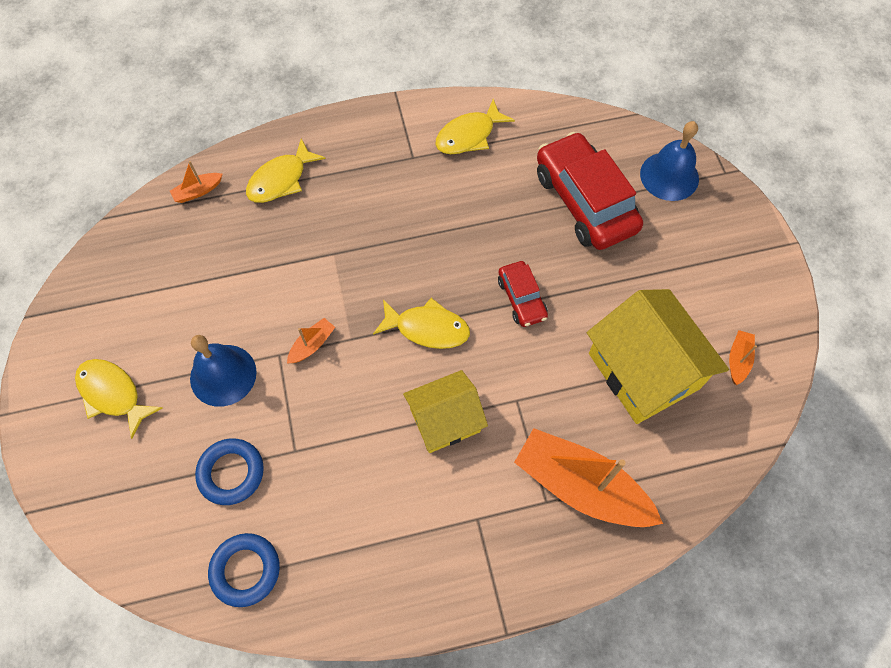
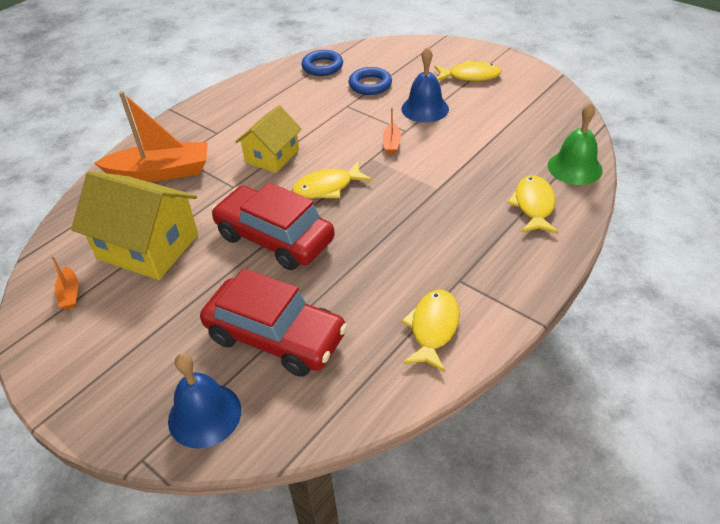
camera: 145 degrees right, 20 degrees down
orange boat [170,161,223,203] -> green bell [548,102,603,185]
red car [498,261,548,327] -> red car [211,182,335,270], size x1.95

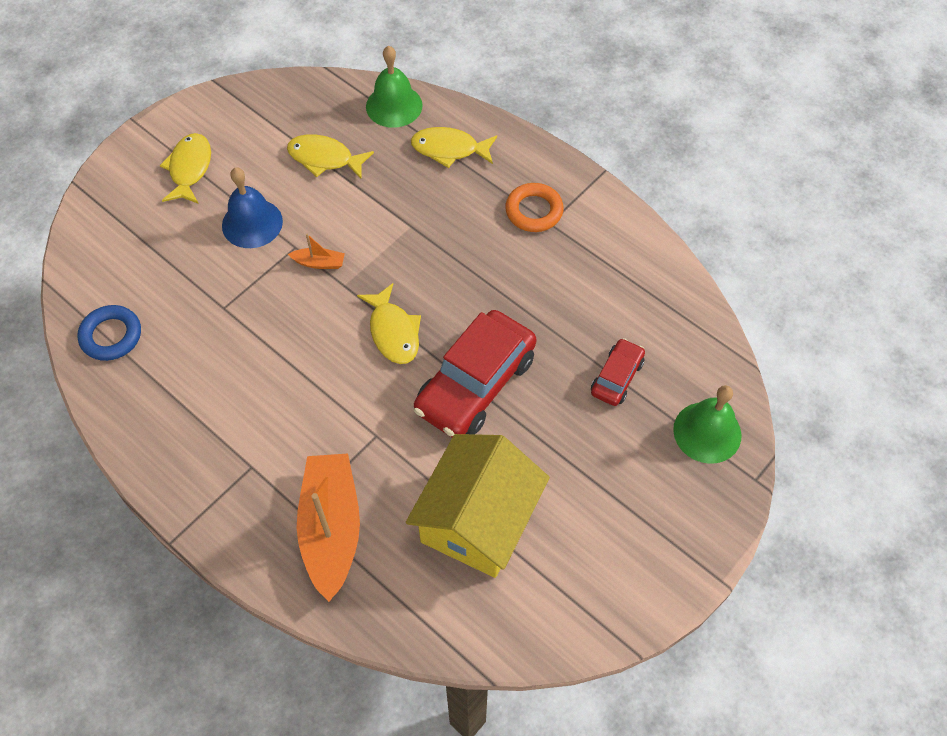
camera: 90 degrees left, 15 degrees up
orange boat [51,256,78,309] -> none
blue bell [168,353,241,449] -> green bell [673,385,742,464]
red car [200,268,348,377] -> red car [591,338,645,406], size x0.51
yellow house [236,105,302,173] -> none
blue ring [349,67,392,95] -> none
yellow fish [401,290,460,372] -> yellow fish moved to [287,134,374,179]
none -> orange ring [505,183,564,232]

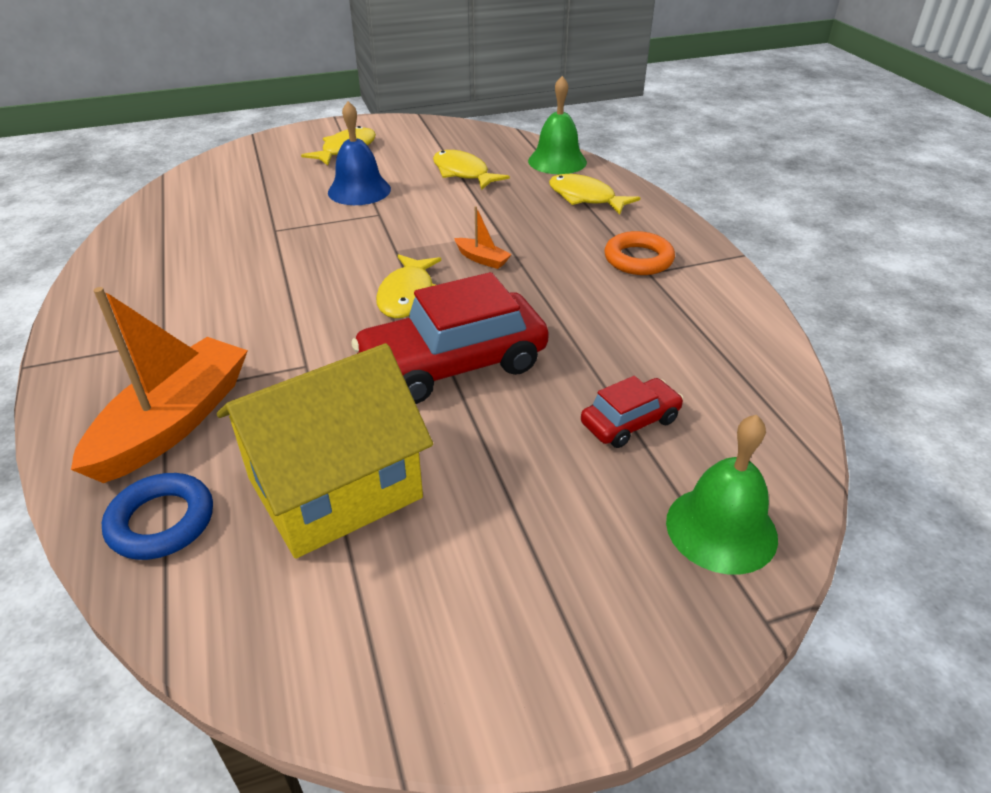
camera: 30 degrees right, 20 degrees down
blue ring [78,305,141,361] -> blue ring moved to [102,473,213,560]
orange boat [288,234,345,269] -> orange boat moved to [454,206,512,269]

